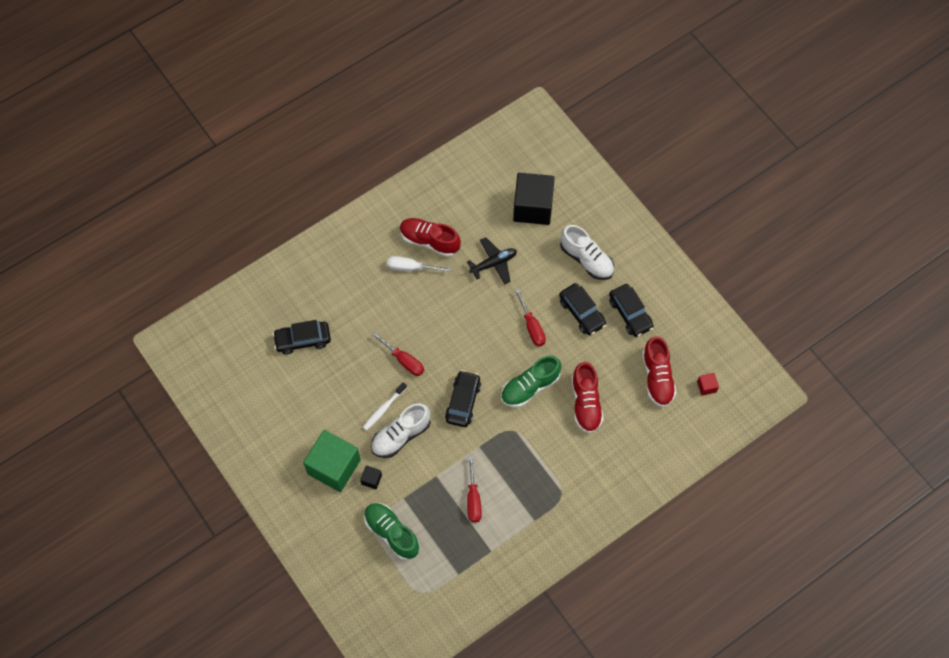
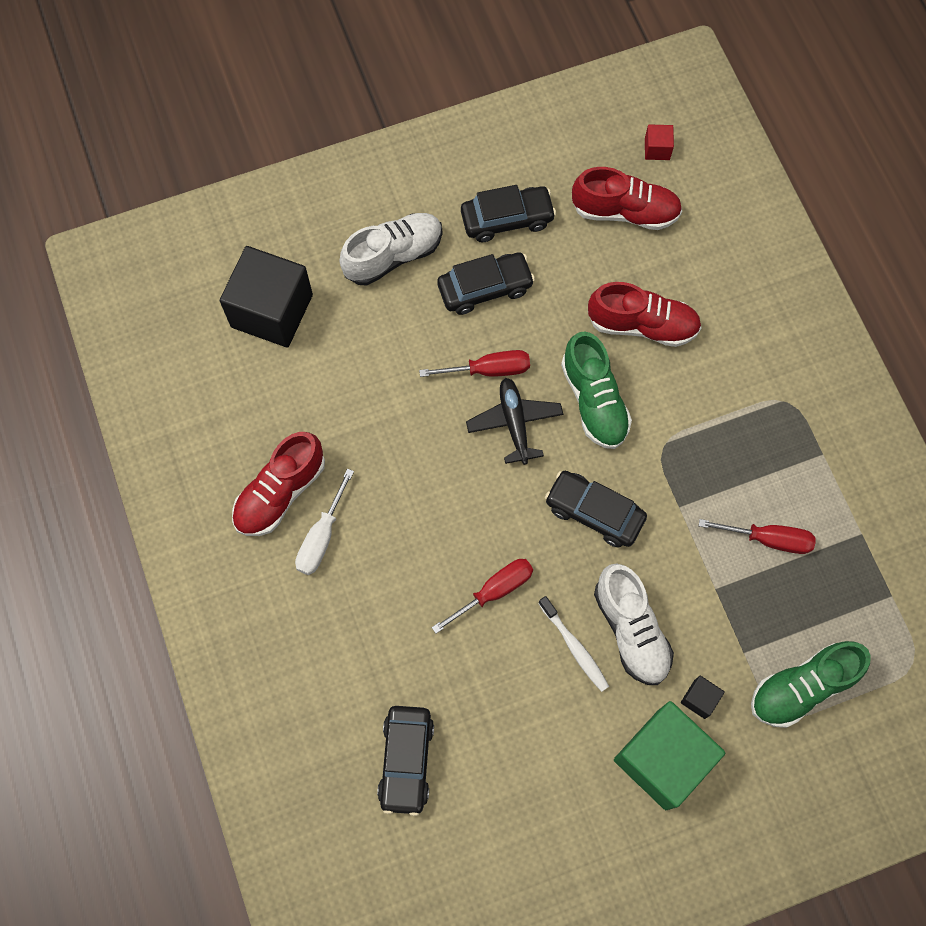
camera: 75 degrees left, 5 degrees up
black plane [467,237,517,285] -> black plane moved to [466,378,563,465]

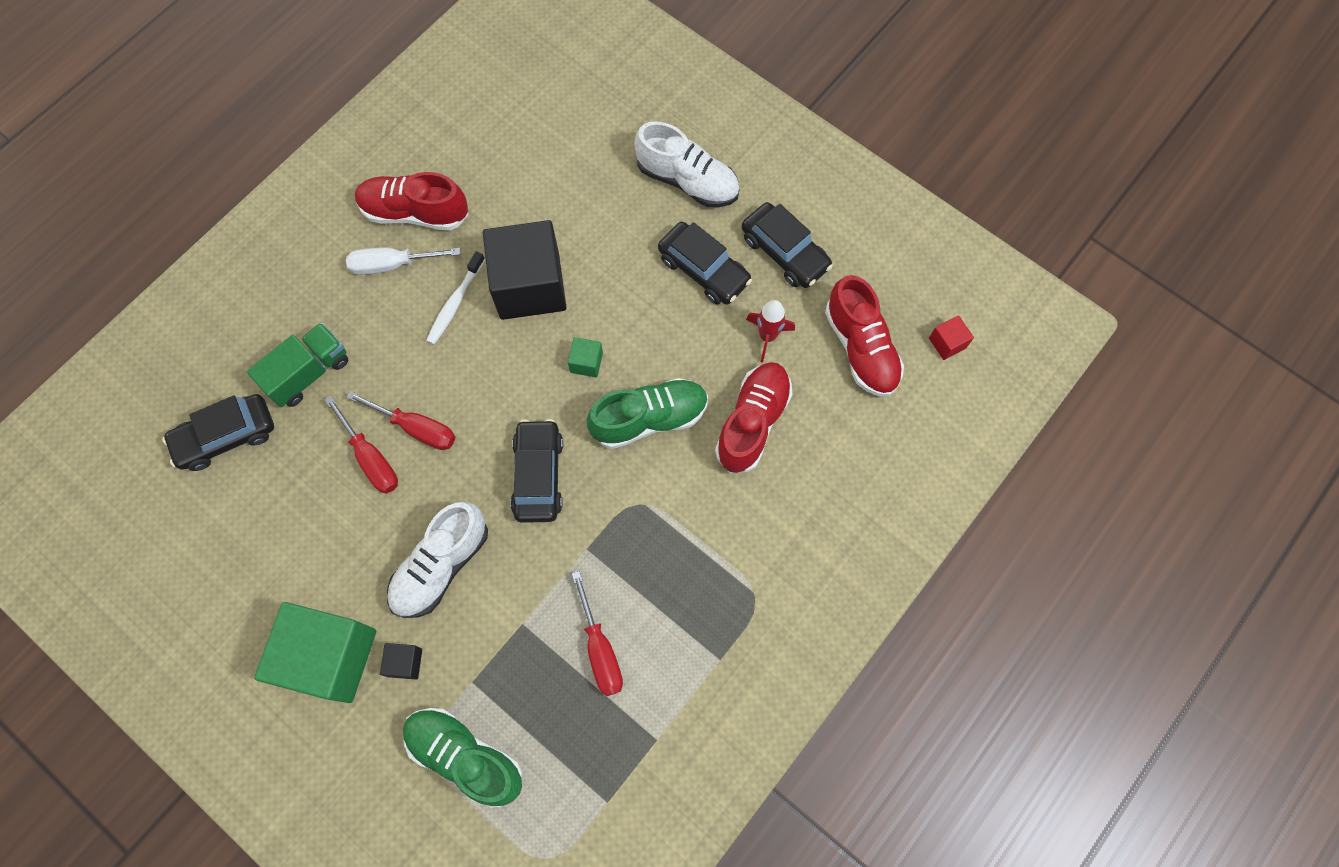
camera: 60 degrees right, 0 degrees up
black cube [220,246,313,348] -> black cube moved to [483,220,567,320]
red screwdriver [419,350,530,377] -> red screwdriver moved to [325,396,398,494]
black plane [466,378,563,465] -> green cube [568,337,603,377]
white toothbrush [538,596,609,692] -> white toothbrush moved to [426,251,485,345]
green shoe [561,332,632,449] -> green shoe turned 150 degrees counterclockwise [586,378,708,449]
red shoe [588,282,701,347] -> red shoe turned 135 degrees counterclockwise [715,362,792,473]
none -> green truck [247,323,348,407]
none -> red rocket [746,300,795,363]

